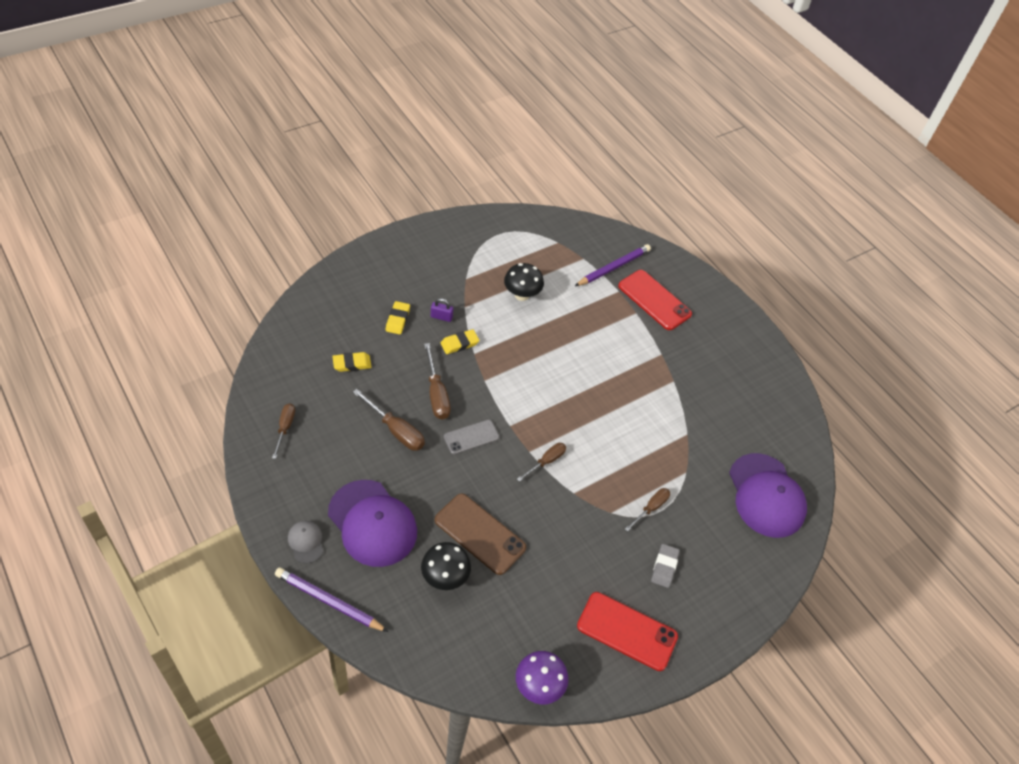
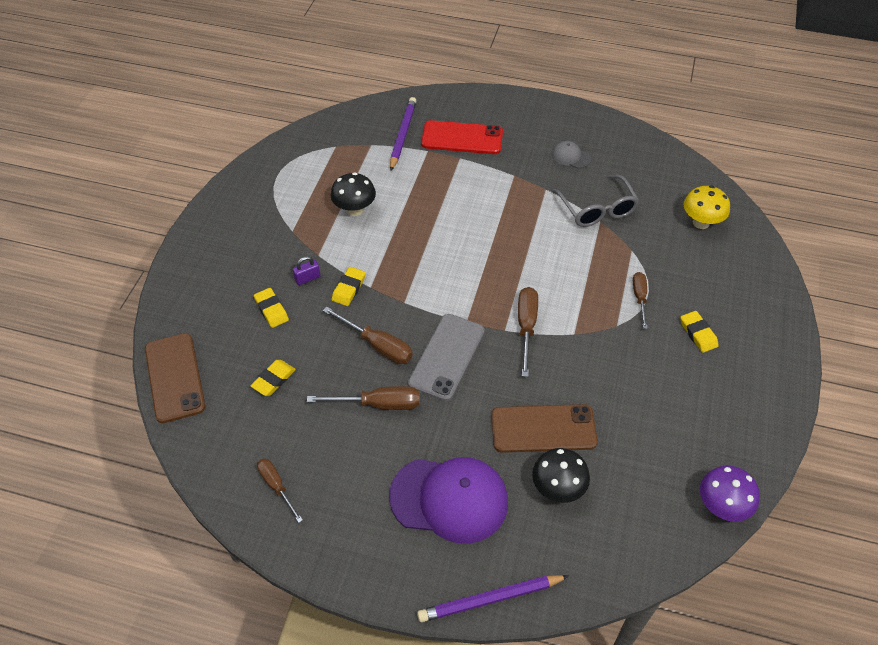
camera: 35 degrees left, 0 degrees up
grey cap [288,521,324,563] -> grey cap moved to [552,141,591,168]
grey phone [444,420,499,454] -> grey phone [408,314,485,401], size x1.62
brown screwdriver [517,443,566,482] -> brown screwdriver [518,287,538,377], size x1.50
red phone [577,592,678,671] -> none
grey eraser [651,544,680,588] -> yellow eraser [680,311,718,353]
purple cap [729,453,807,538] -> yellow mushroom [683,186,730,229]
none -> brown phone [145,333,205,423]
none -> grey glasses [553,175,639,227]

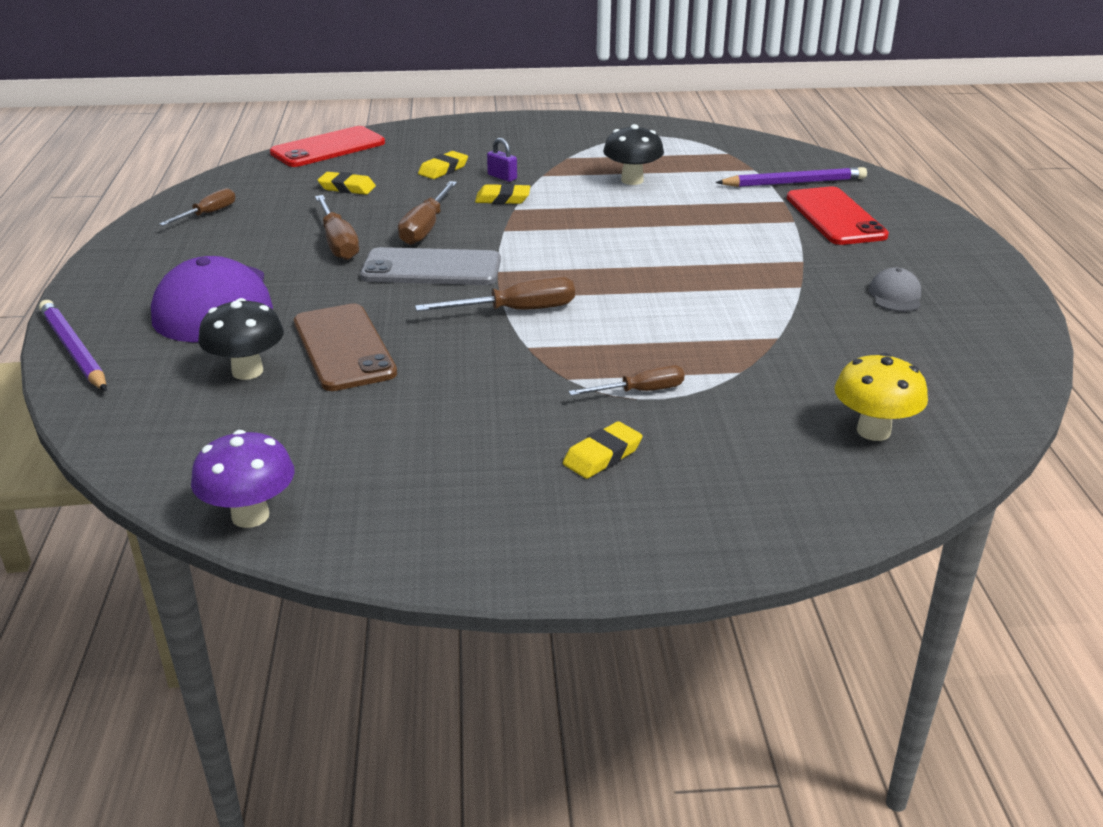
camera: 70 degrees right, 20 degrees down
brown phone [145,333,205,423] -> red phone [270,126,385,167]
grey glasses [553,175,639,227] -> none

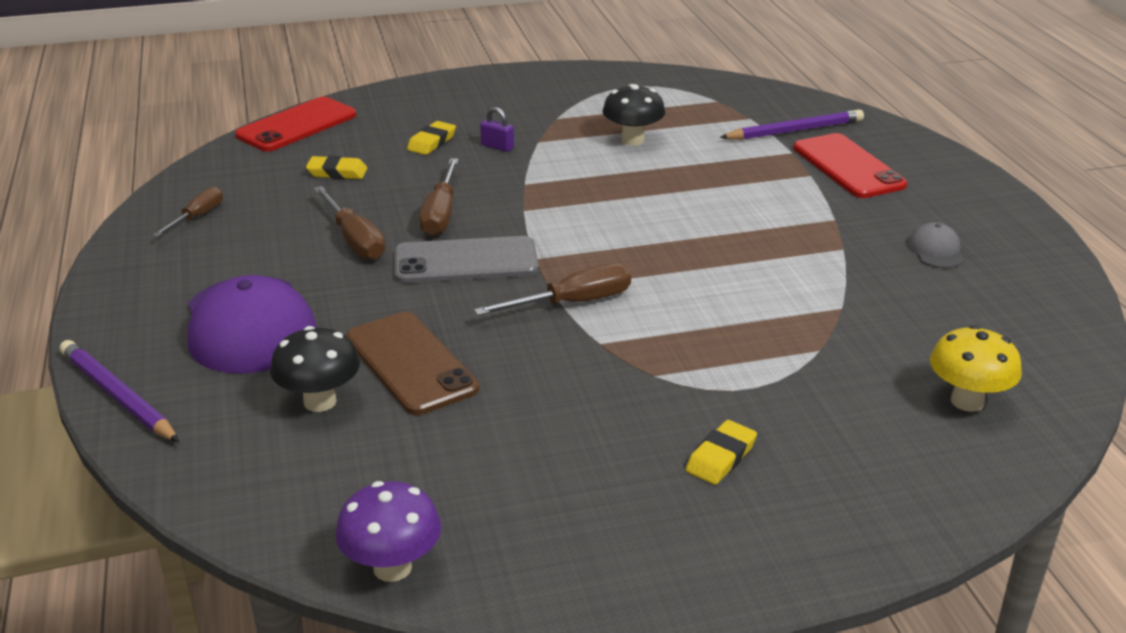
camera: 10 degrees left, 0 degrees up
yellow eraser [475,184,530,204] -> none
brown screwdriver [569,365,685,396] -> none

